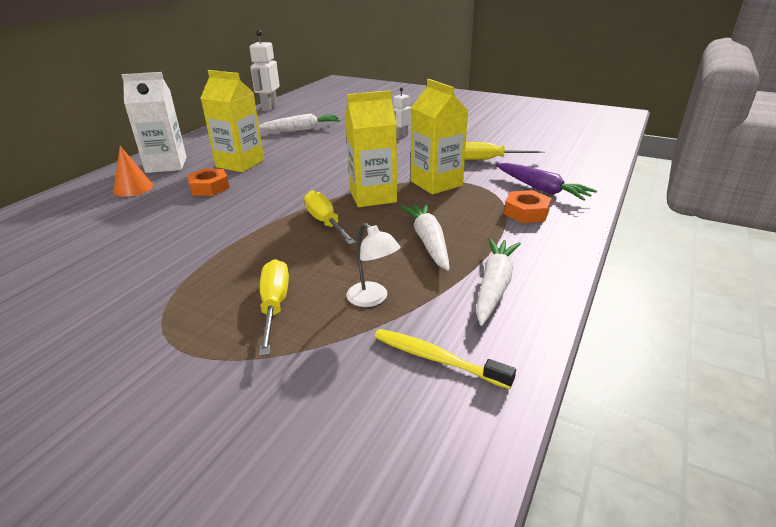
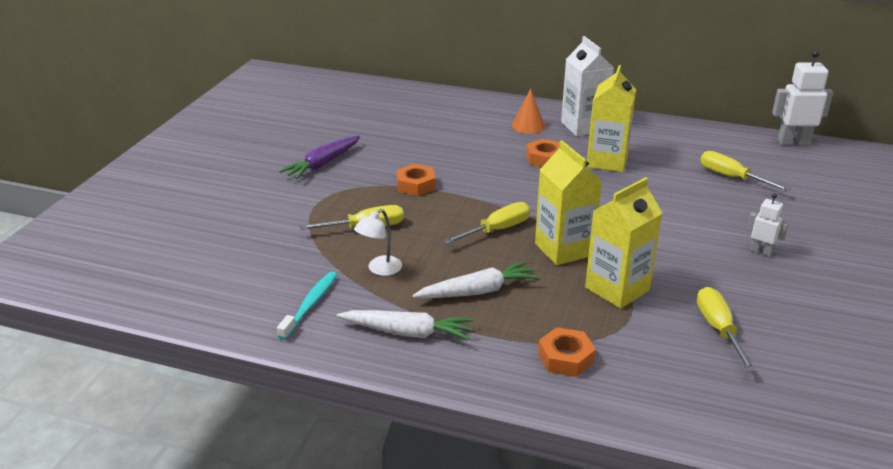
camera: 80 degrees right, 0 degrees up
white carrot [259,113,341,131] -> yellow screwdriver [700,151,790,192]
yellow toothbrush [375,329,516,389] -> turquoise toothbrush [277,272,337,340]
purple carrot [496,163,597,201] -> purple carrot moved to [279,136,360,179]
none -> orange nut [397,164,435,196]

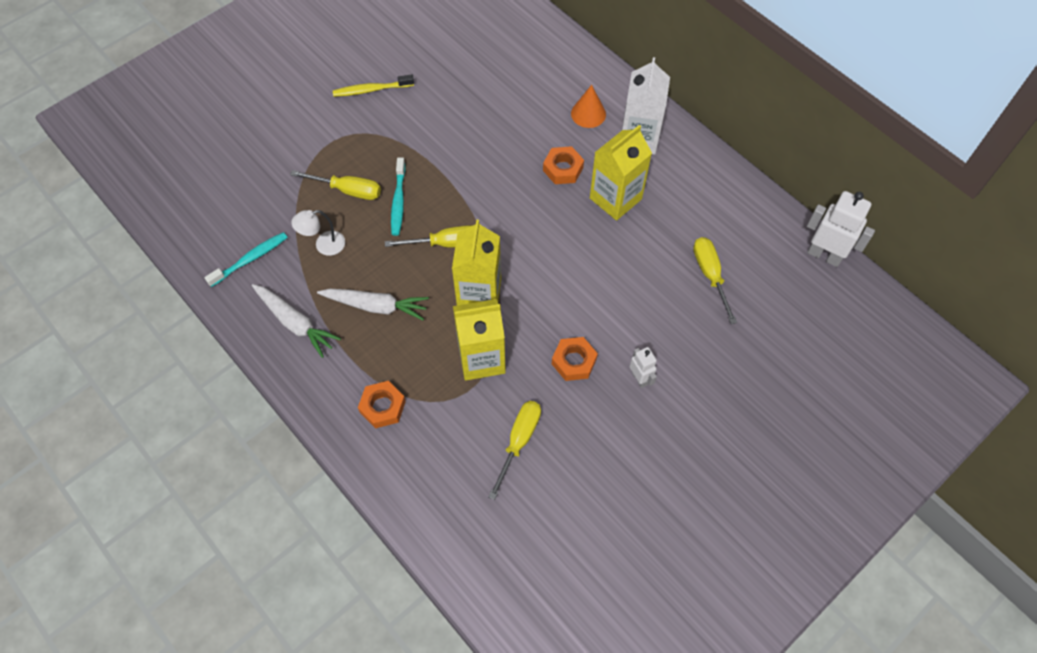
camera: 30 degrees right, 30 degrees up
purple carrot [279,136,360,179] -> yellow toothbrush [333,75,414,97]
orange nut [397,164,435,196] -> orange nut moved to [552,337,598,381]
none -> turquoise toothbrush [391,158,406,236]

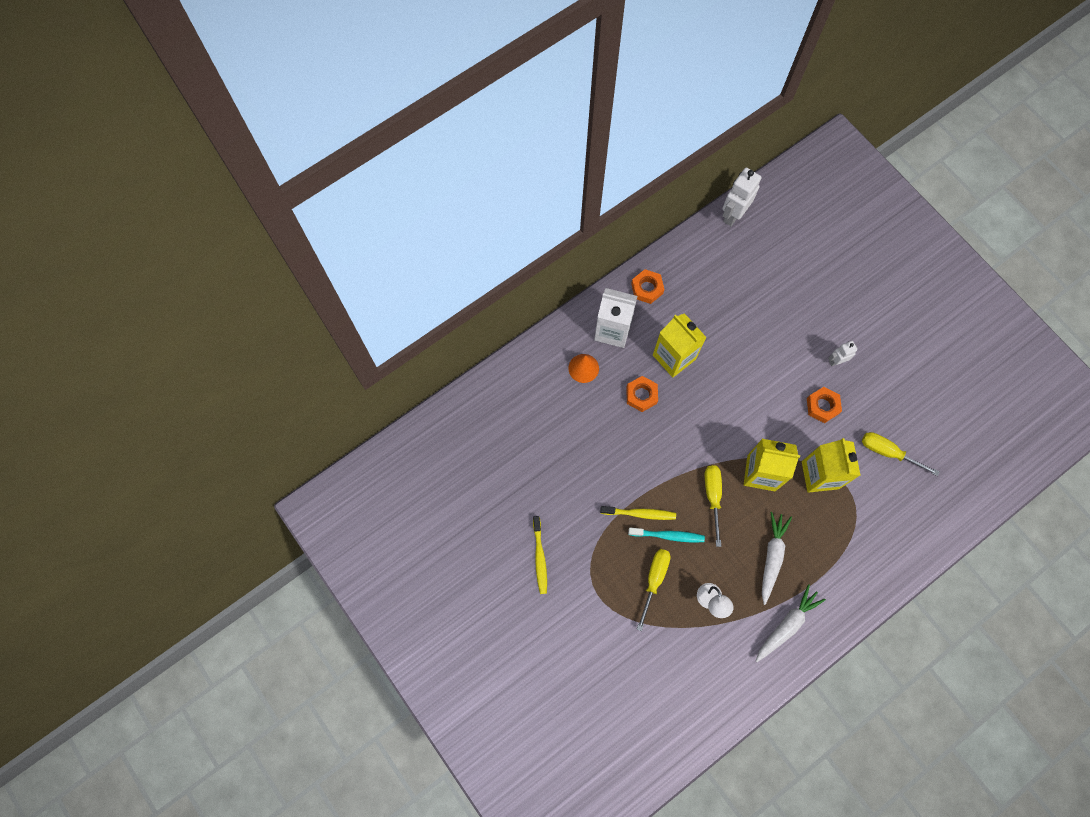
camera: 85 degrees left, 10 degrees up
turquoise toothbrush [204,232,288,287] -> none
orange nut [358,381,406,428] -> orange nut moved to [631,269,665,304]
yellow screwdriver [693,237,737,324] -> none
none -> yellow toothbrush [600,506,676,520]

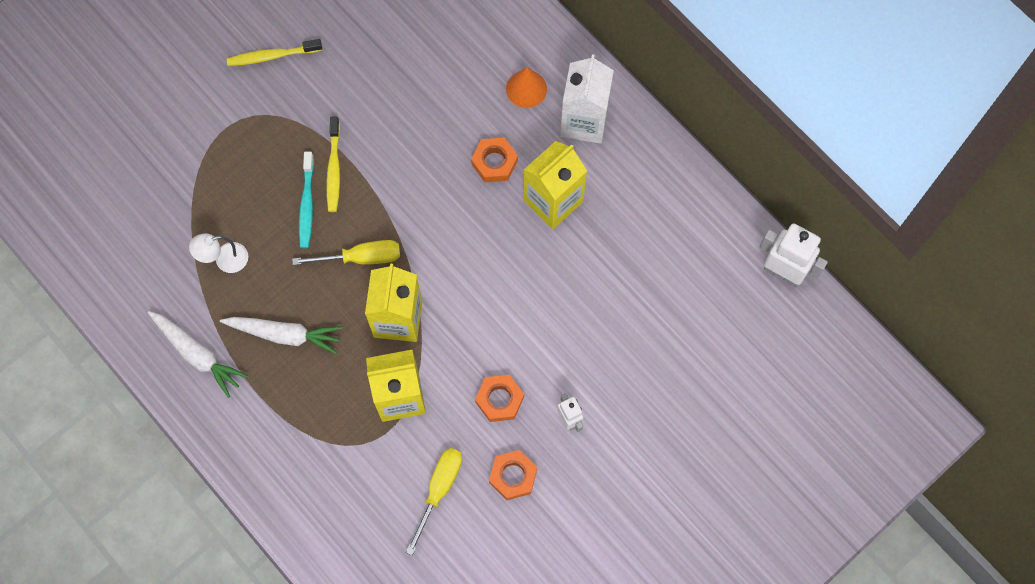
camera: 85 degrees right, 0 degrees up
orange nut [631,269,665,304] -> orange nut moved to [489,450,537,500]
yellow screwdriver [637,549,670,631] -> none

